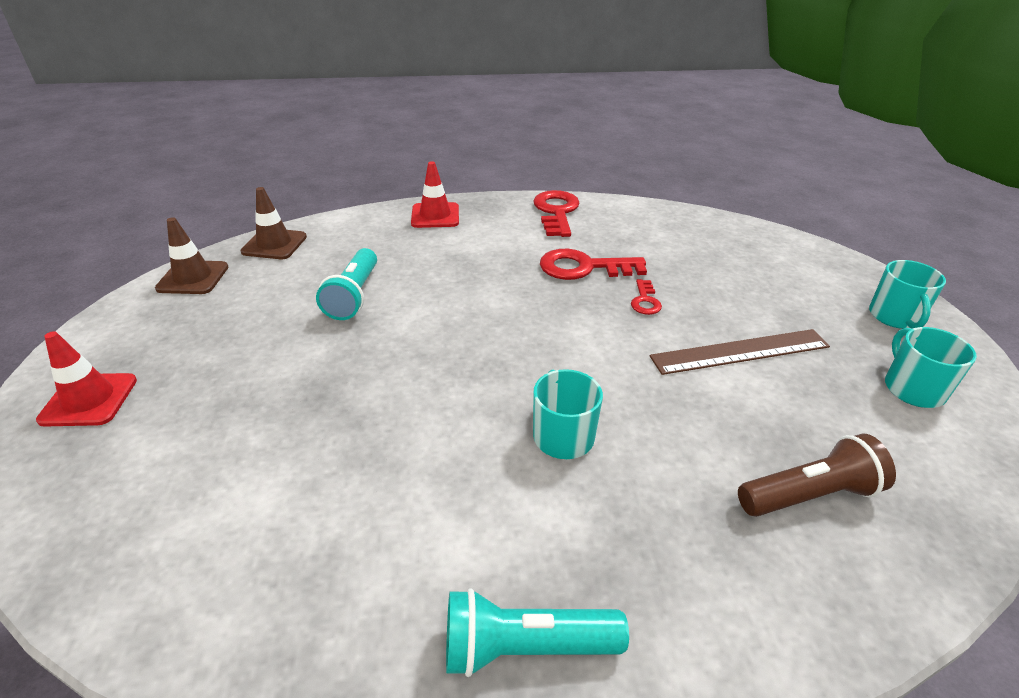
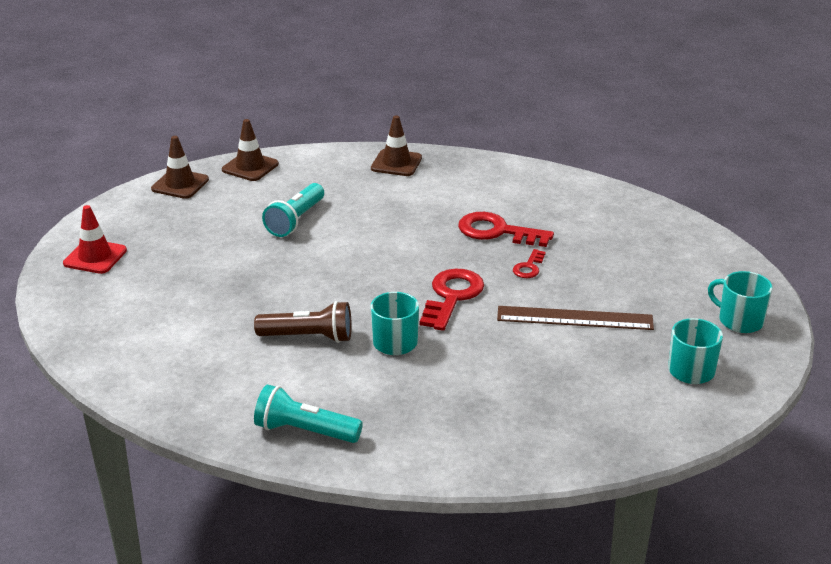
camera: 20 degrees right, 5 degrees down
red traffic cone [411,161,459,228] -> brown traffic cone [371,115,422,176]
red key [533,190,580,237] -> red key moved to [420,268,484,331]
brown flashlight [738,434,896,517] -> brown flashlight moved to [254,301,352,343]
turquoise mug [869,260,946,329] -> turquoise mug turned 105 degrees clockwise [708,271,773,333]

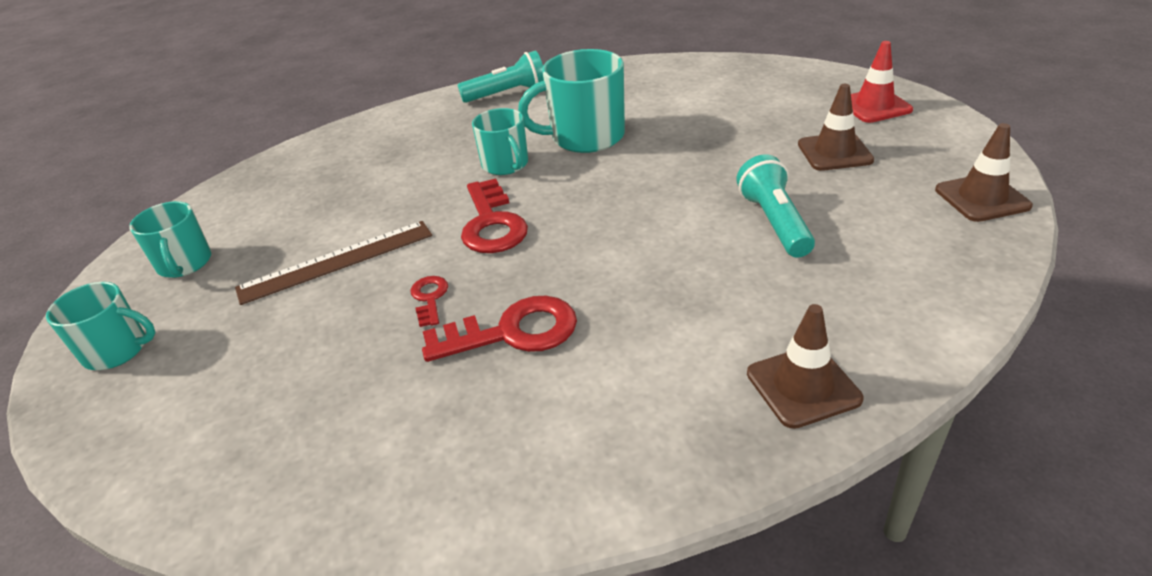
camera: 150 degrees right, 5 degrees up
brown traffic cone [222,119,279,181] -> brown traffic cone moved to [798,84,874,171]
brown flashlight [254,301,352,343] -> turquoise mug [518,49,625,153]

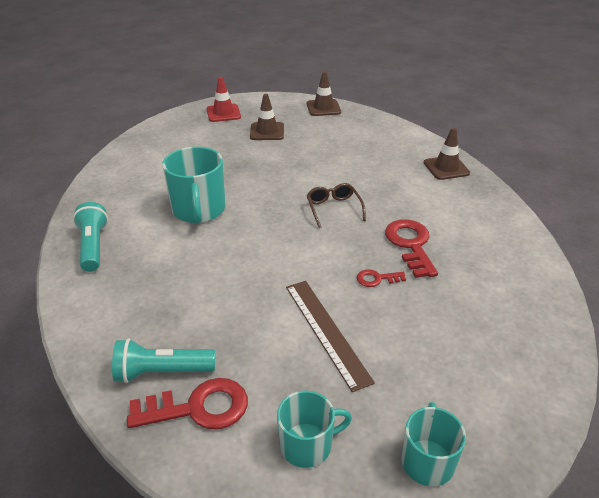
camera: 90 degrees left, 0 degrees up
red key [461,179,528,253] -> red key moved to [127,378,248,430]
turquoise mug [472,108,528,175] -> none
turquoise flashlight [736,154,815,258] -> turquoise flashlight moved to [112,339,215,383]
none -> brown glasses [307,183,366,228]

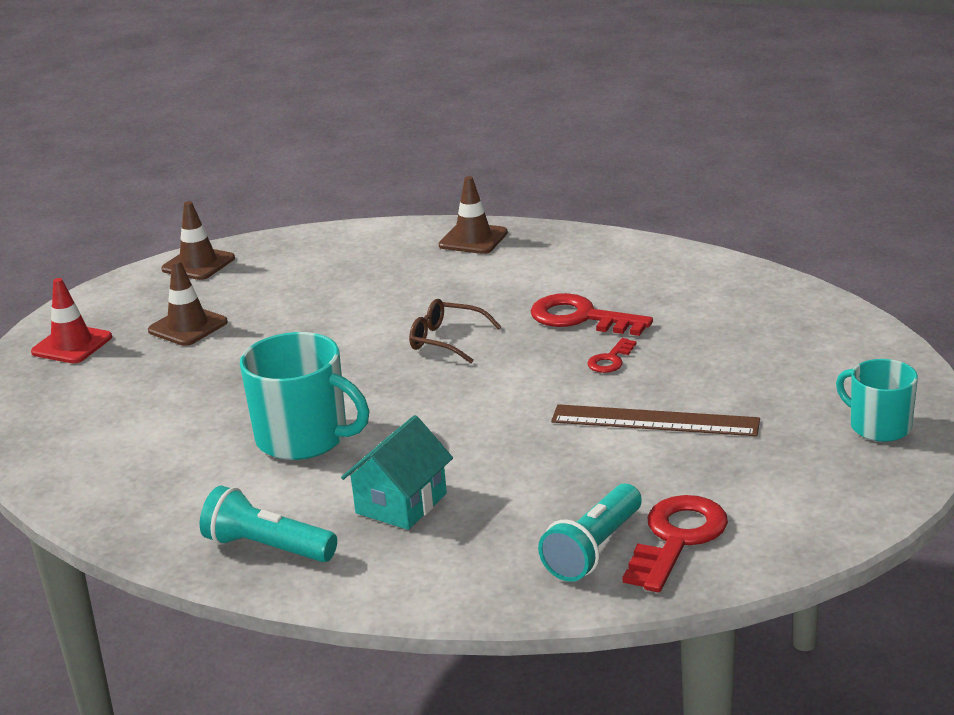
camera: 50 degrees left, 10 degrees down
turquoise mug [277,391,352,468] -> none
none -> turquoise house [341,415,453,530]

